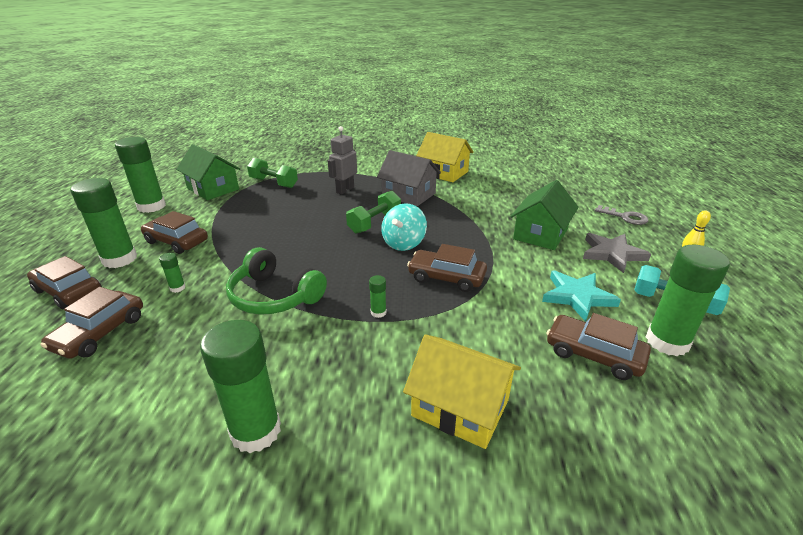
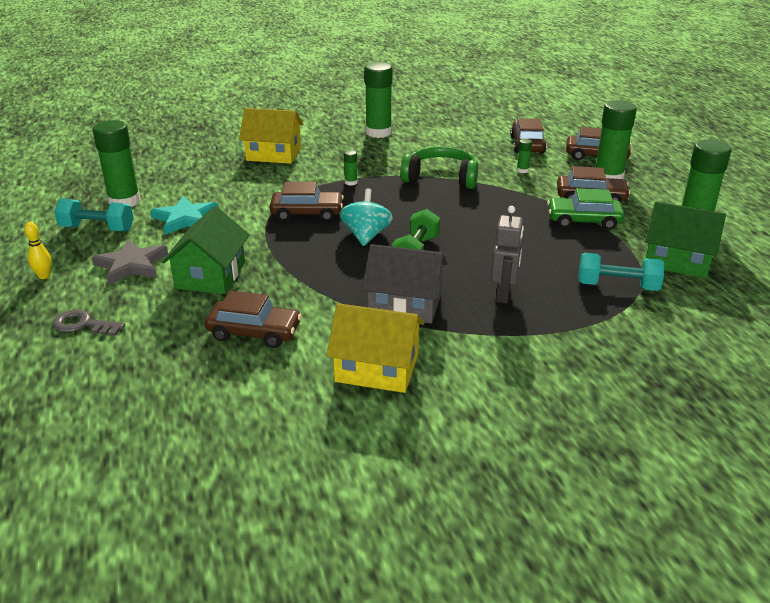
camera: 160 degrees right, 0 degrees up
green dumbbell [247,158,298,188] -> turquoise dumbbell [578,253,664,291]
brown car [546,313,651,380] -> brown car moved to [205,290,302,348]
none -> green car [547,188,625,230]

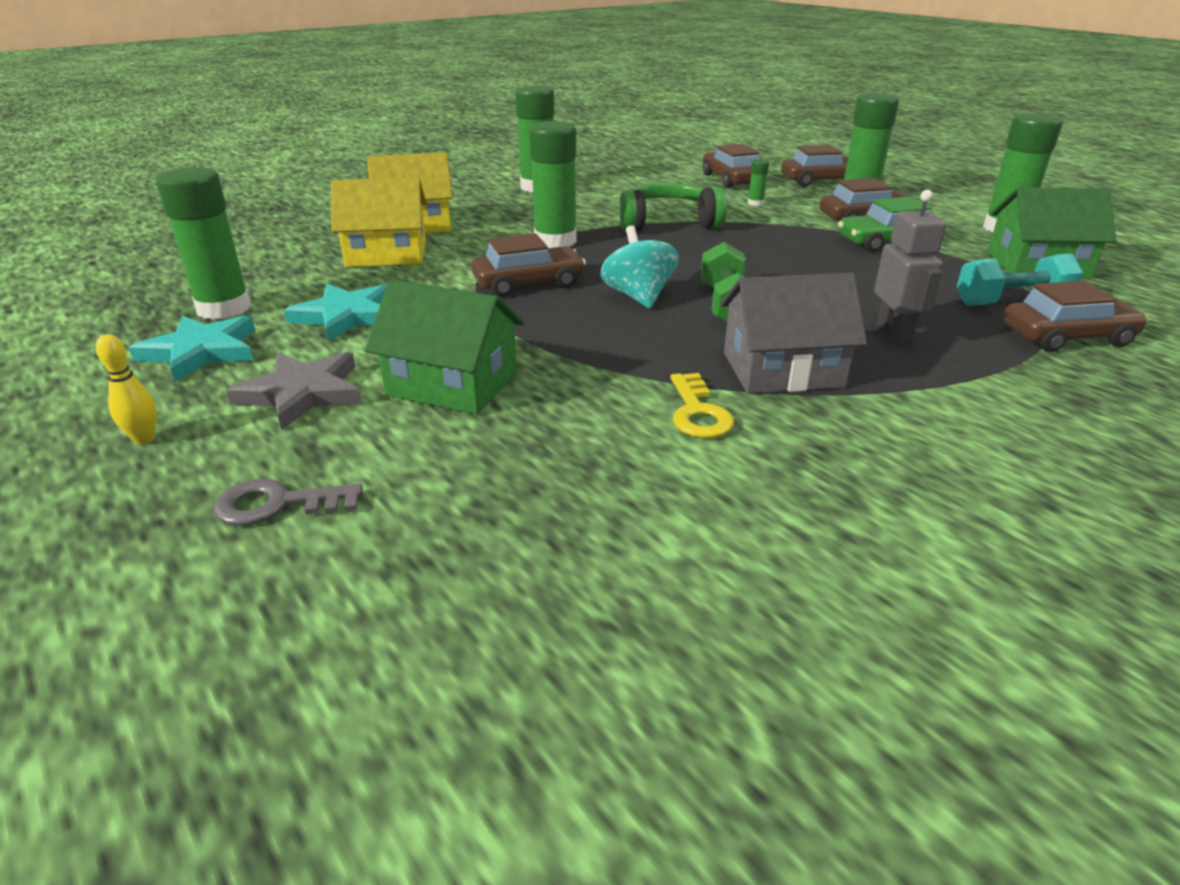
camera: 20 degrees left, 0 degrees up
turquoise dumbbell [54,199,134,232] -> turquoise star [129,315,255,382]
green house [162,206,250,294] -> green house turned 60 degrees counterclockwise [365,279,524,415]
brown car [205,290,302,348] -> brown car moved to [1003,281,1148,352]
yellow house [327,303,425,393] -> yellow house moved to [331,177,427,267]
green glue stick [344,150,357,186] -> green glue stick [529,121,576,248], size x2.34
none -> yellow key [670,373,734,438]

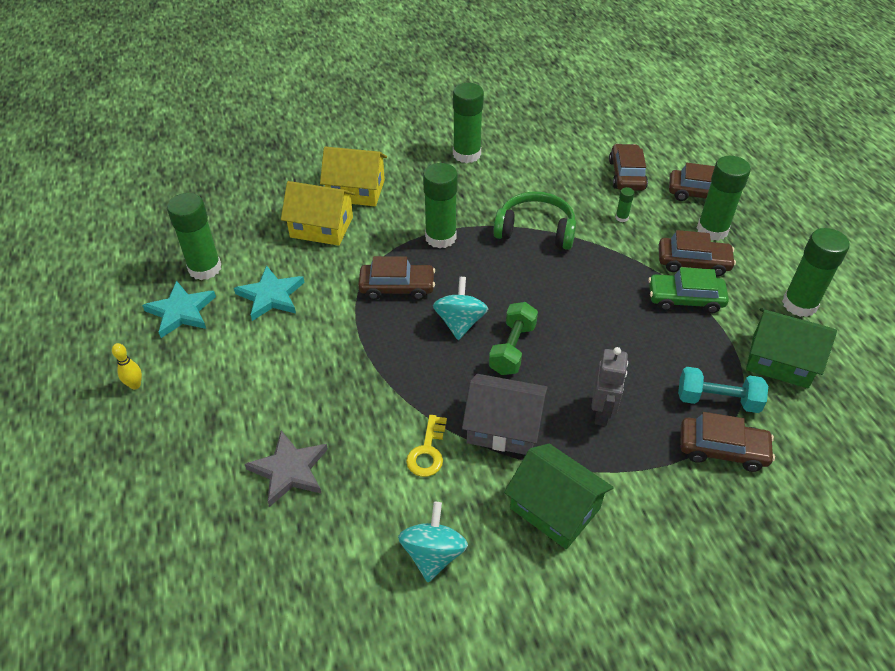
camera: 20 degrees right, 15 degrees up
grey key [214,479,363,526] -> none
grey star [226,352,362,430] -> grey star moved to [245,430,328,507]
green house [365,279,524,415] -> green house moved to [504,444,614,549]
none -> turquoise spinning top [398,502,468,582]

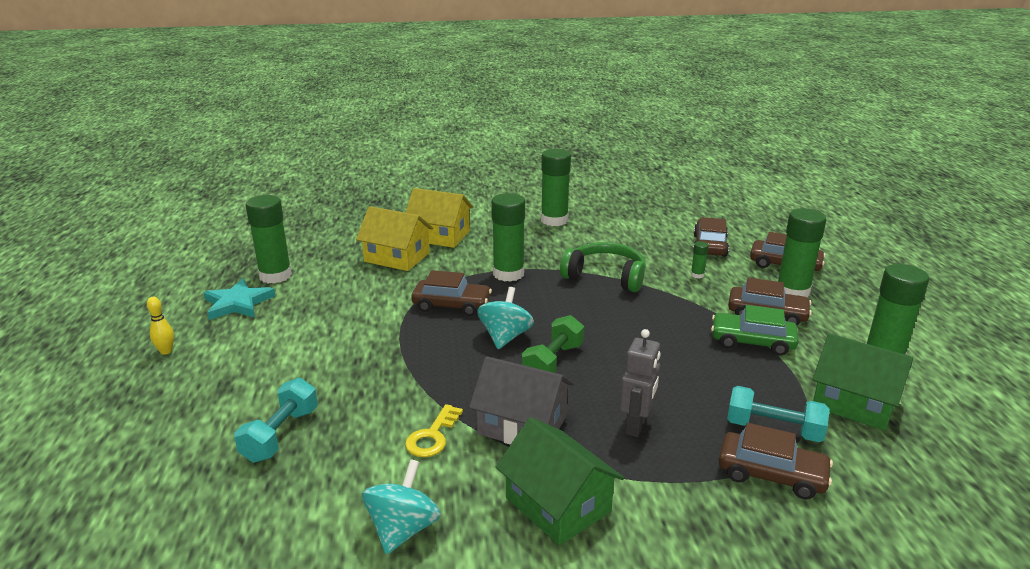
camera: 10 degrees right, 20 degrees down
turquoise star [234,265,304,321] -> none
grey star [245,430,328,507] -> turquoise dumbbell [234,378,318,463]

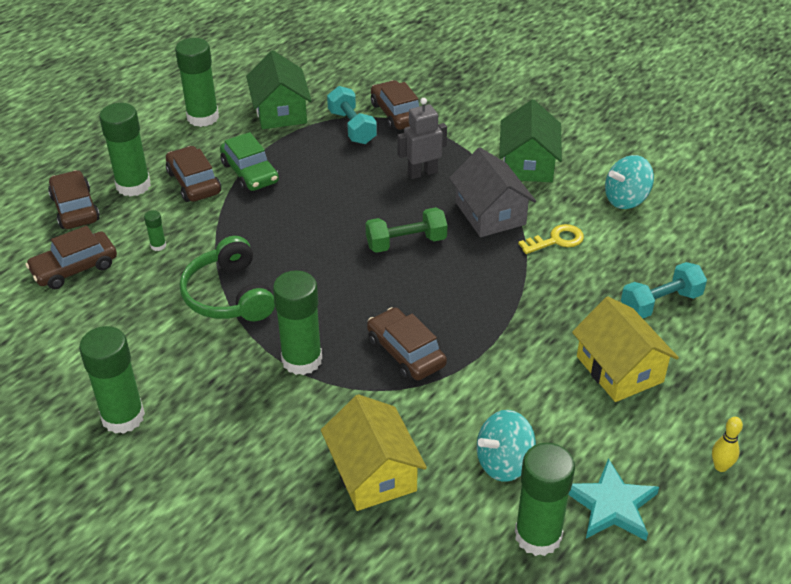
camera: 135 degrees left, 15 degrees up
yellow house [405,188,474,248] -> yellow house moved to [572,296,679,402]
turquoise spinning top [477,287,534,349] -> turquoise spinning top moved to [477,410,536,482]

